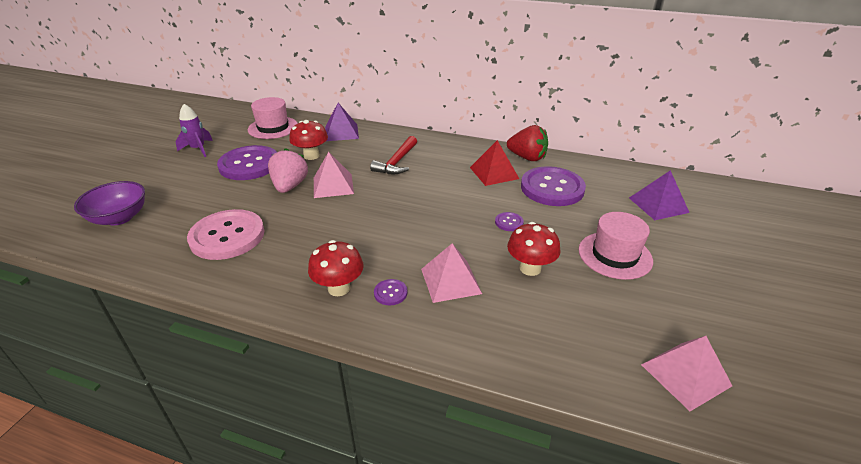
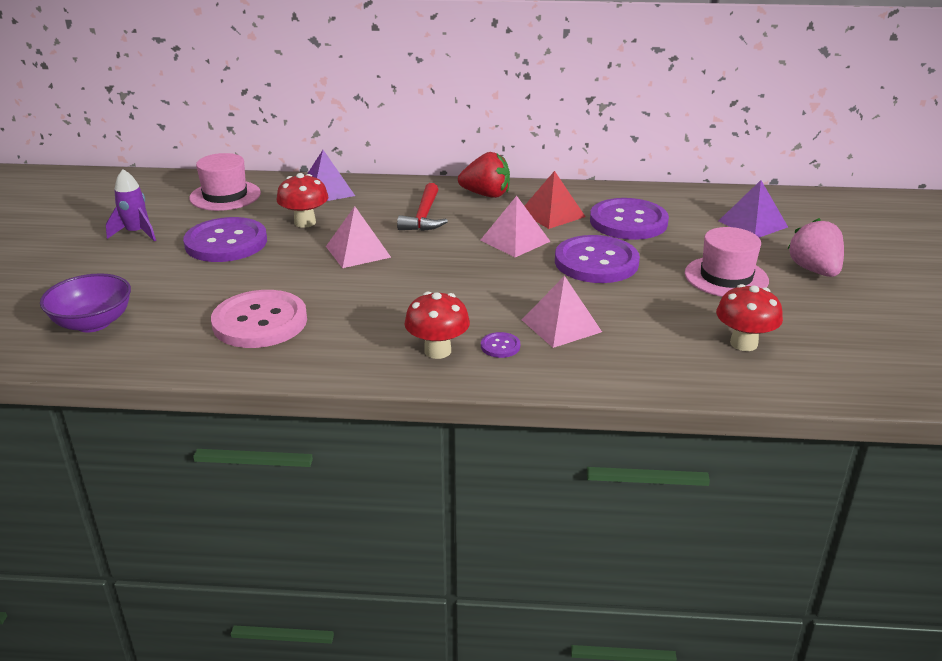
camera: 15 degrees left, 5 degrees down
pink strawberry [268,148,308,193] -> pink strawberry moved to [787,218,844,277]
purple button [495,212,524,231] -> purple button [555,235,640,283], size x2.45
red strawberry [507,125,548,161] -> red strawberry moved to [458,152,510,198]
red mushroom [507,222,560,276] -> red mushroom moved to [716,284,783,351]
pink pyramid [641,336,732,411] -> pink pyramid moved to [481,196,551,257]

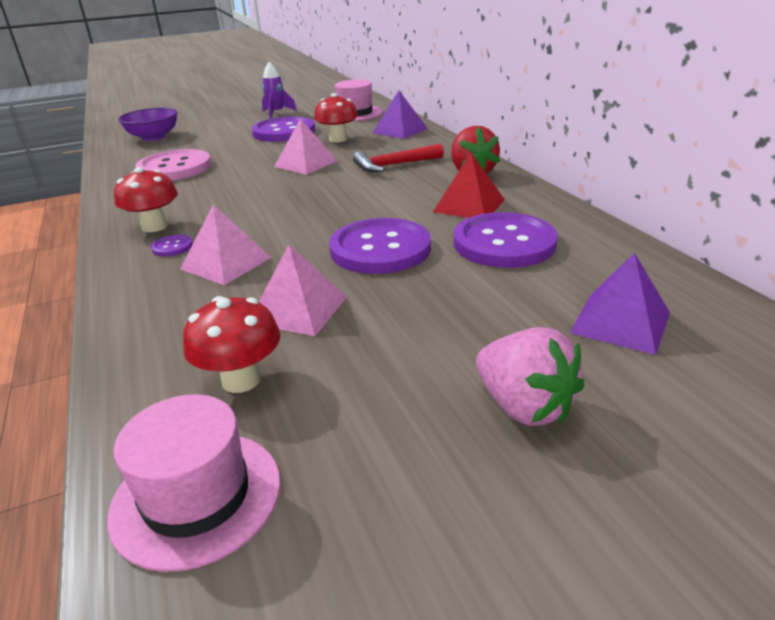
camera: 65 degrees right, 0 degrees up
pink pyramid [481,196,551,257] -> pink pyramid moved to [259,245,347,336]
pink hat [685,227,769,297] -> pink hat moved to [107,394,281,572]
pink strawberry [787,218,844,277] -> pink strawberry turned 90 degrees clockwise [476,327,584,426]

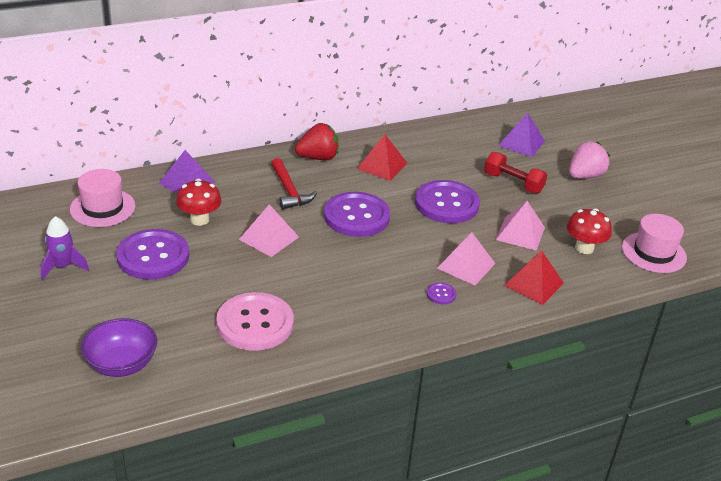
camera: 95 degrees left, 5 degrees up
red mushroom [114,167,178,232] -> none
purple button [454,212,558,268] -> purple button moved to [324,192,390,237]
none -> red dumbbell [484,152,547,194]
none -> red pyramid [504,250,564,305]

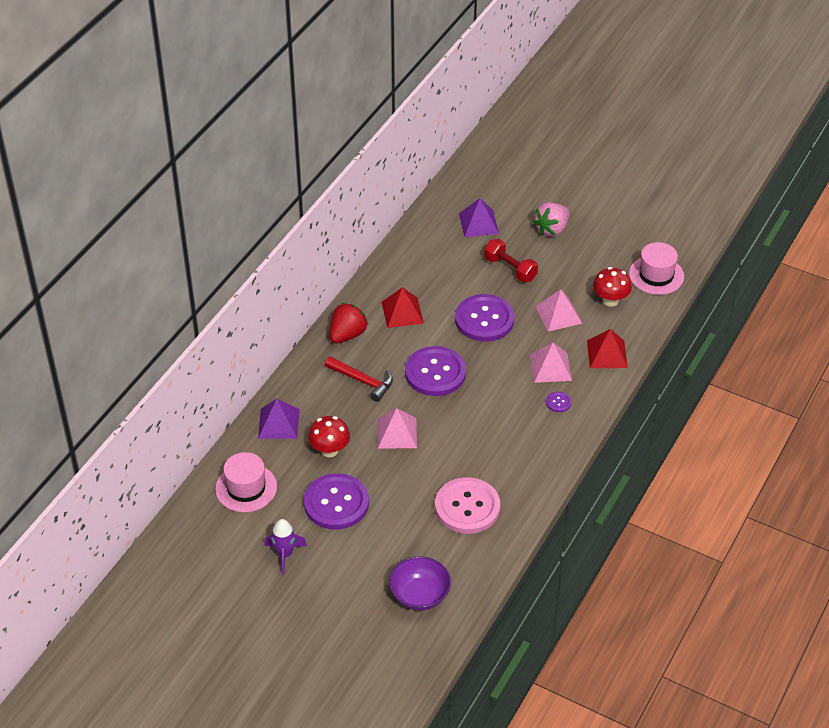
camera: 35 degrees left, 10 degrees up
red dumbbell [484,152,547,194] -> red dumbbell turned 45 degrees clockwise [484,239,538,283]
pink strawberry [569,141,610,179] -> pink strawberry turned 150 degrees counterclockwise [533,202,570,236]

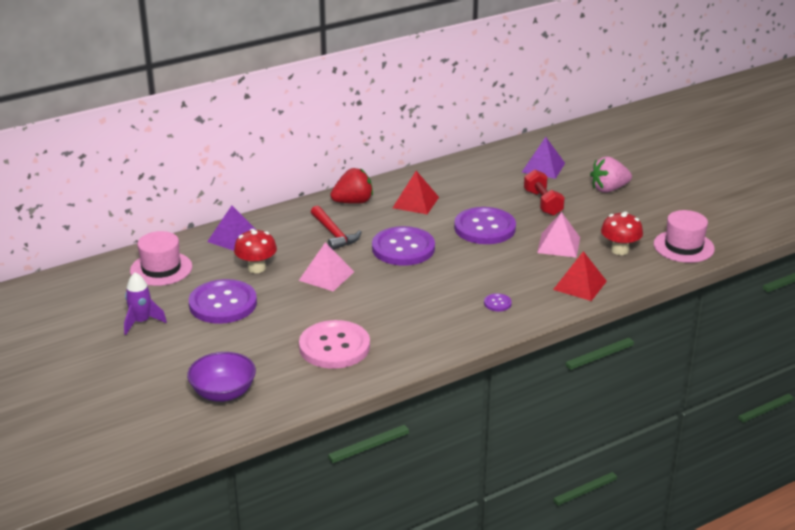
camera: 30 degrees right, 15 degrees down
pink pyramid [530,342,572,383] -> none

